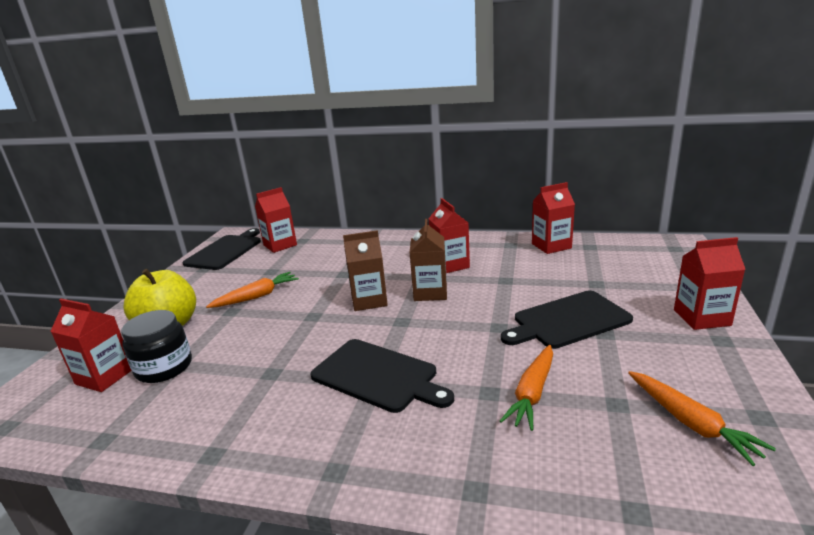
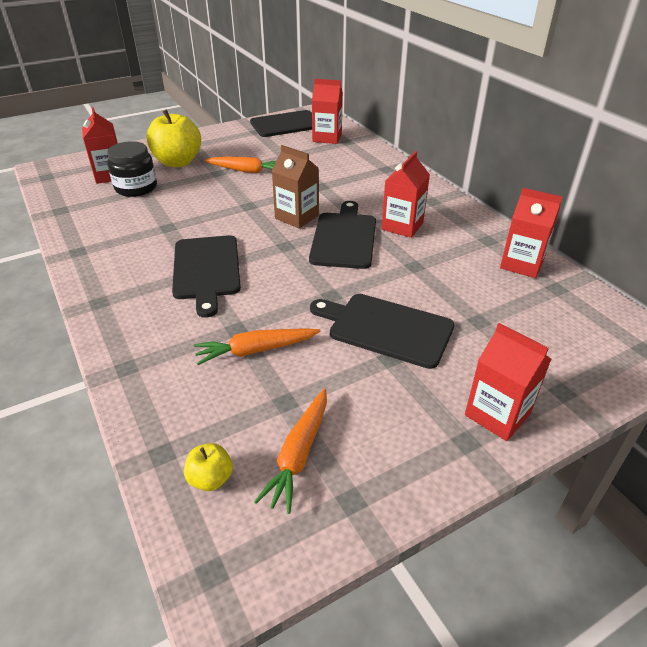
camera: 45 degrees right, 15 degrees up
brown carton [409,219,447,301] -> black cutting board [309,201,376,269]
none -> yellow apple [184,443,233,491]

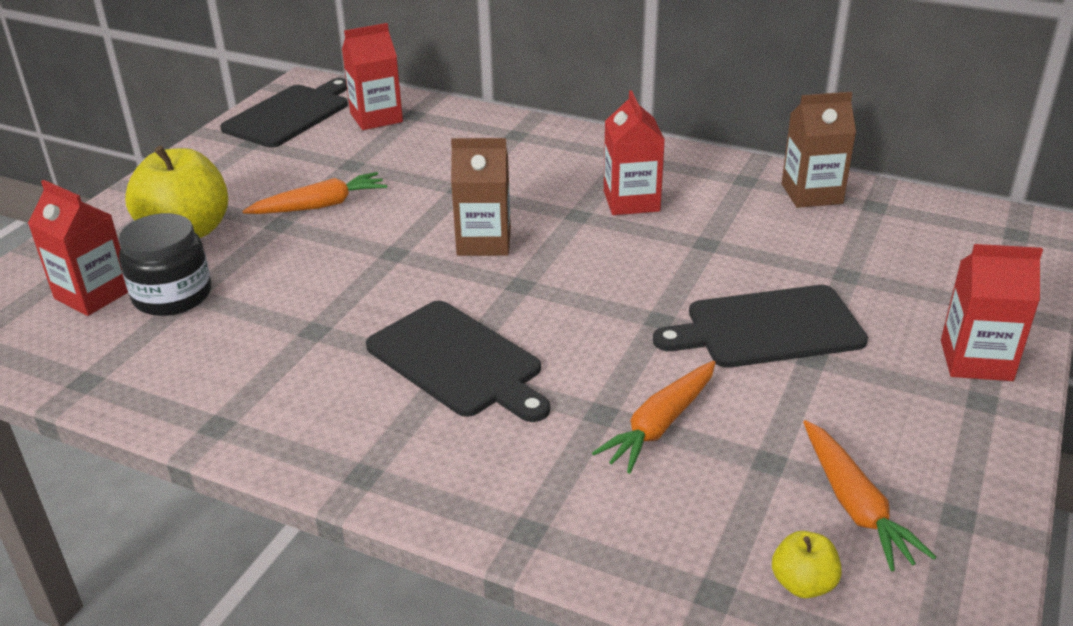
camera: 35 degrees left, 5 degrees down
black cutting board [309,201,376,269] -> none
red carton [500,188,562,278] -> brown carton [782,92,856,208]

